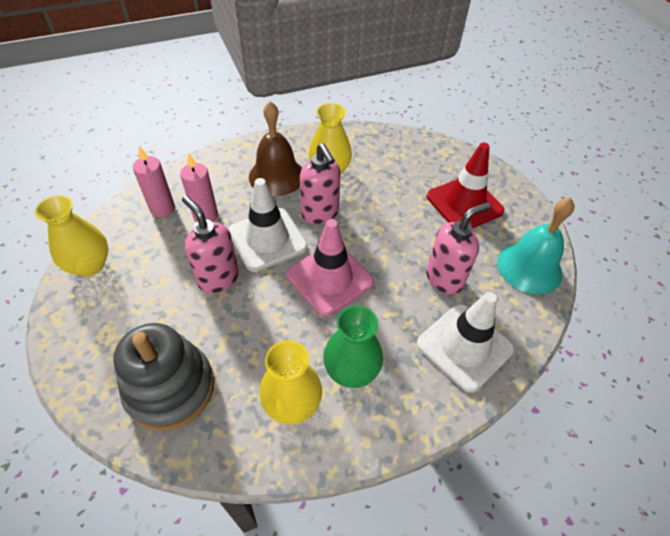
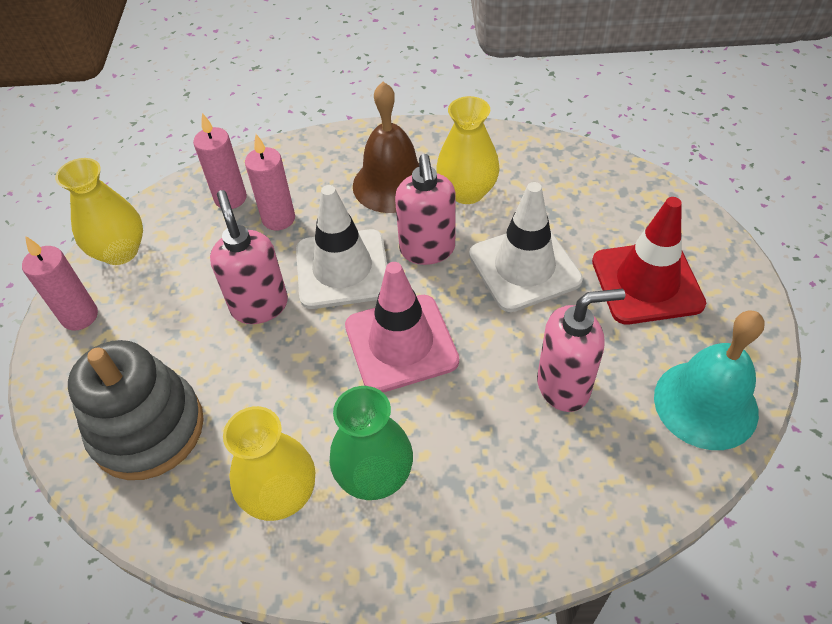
camera: 25 degrees right, 0 degrees up
white traffic cone [417,292,514,393] -> white traffic cone moved to [469,182,583,312]
none -> pink candle [22,236,98,331]

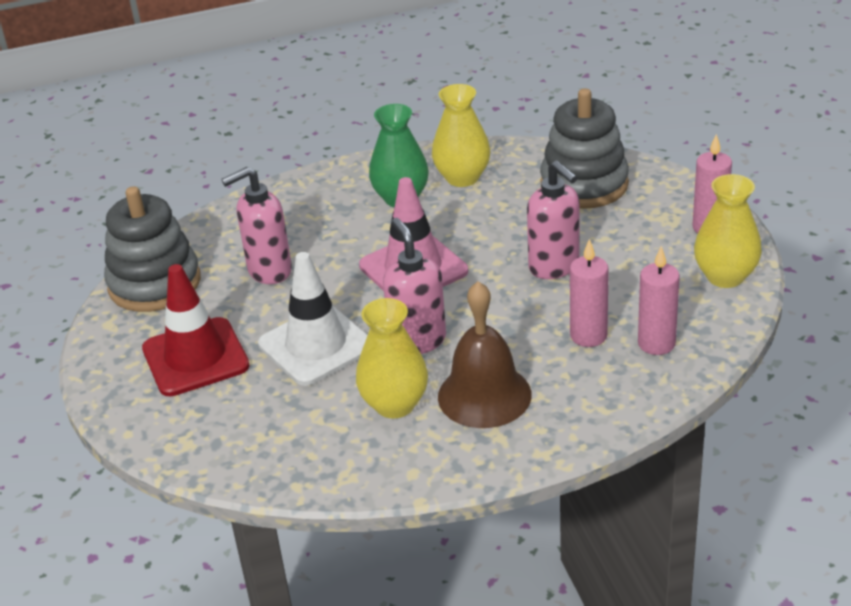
camera: 165 degrees right, 15 degrees down
white traffic cone [296,185,387,309] -> none
turquoise bell [654,311,764,450] -> grey stacking toy [104,186,201,312]

